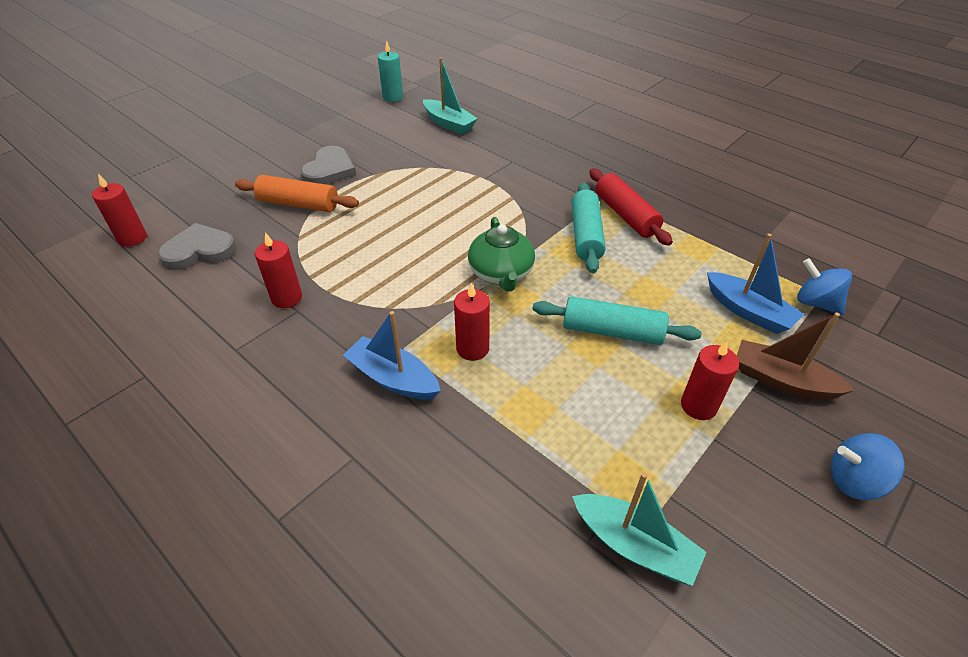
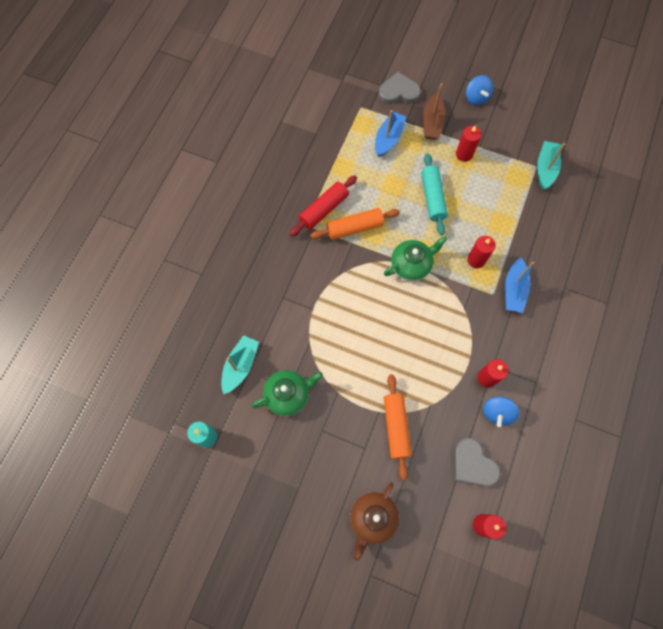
camera: 110 degrees left, 25 degrees up
grey heart [300,146,356,185] -> grey heart moved to [378,72,421,104]
turquoise rolling pin [572,182,606,273] -> orange rolling pin [310,208,400,240]
blue spinning top [797,258,852,315] -> blue spinning top moved to [483,397,519,427]
none -> green teapot [252,370,323,416]
none -> brown teapot [350,482,399,561]

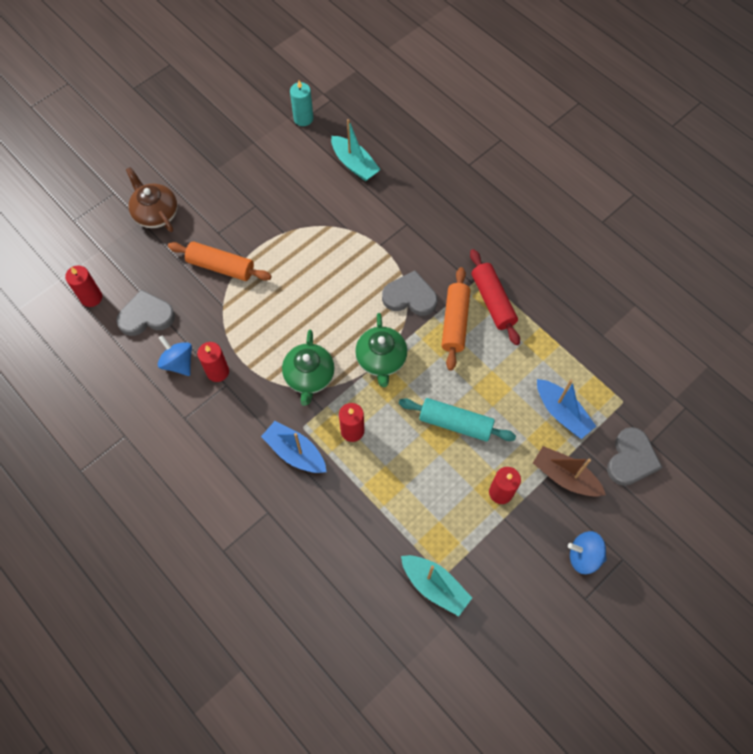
camera: 115 degrees right, 5 degrees down
green teapot [252,370,323,416] -> green teapot moved to [282,330,335,406]
none -> grey heart [382,270,437,316]

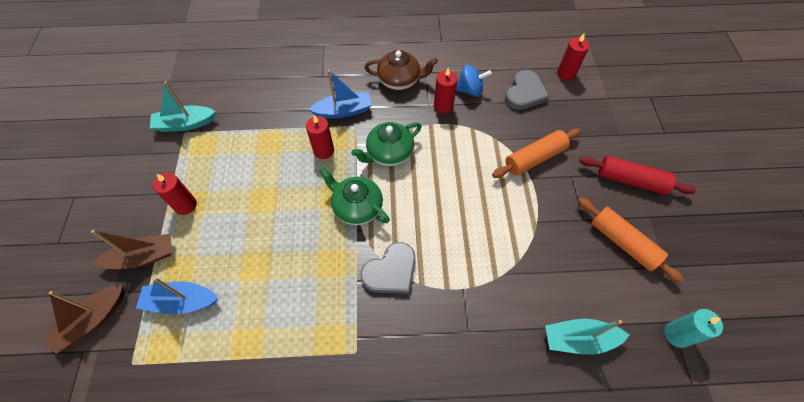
camera: 130 degrees right, 5 degrees down
brown teapot [126,167,178,232] -> brown teapot moved to [364,50,438,90]
green teapot [282,330,335,406] -> green teapot turned 75 degrees counterclockwise [351,122,422,166]
turquoise rolling pin [399,398,516,442] -> none
orange rolling pin [442,267,470,371] -> orange rolling pin moved to [578,198,684,283]
red rolling pin [470,249,520,345] -> red rolling pin moved to [579,155,696,195]
blue spinning top [568,531,607,574] -> none
grey heart [607,427,662,486] -> brown boat [44,284,124,354]

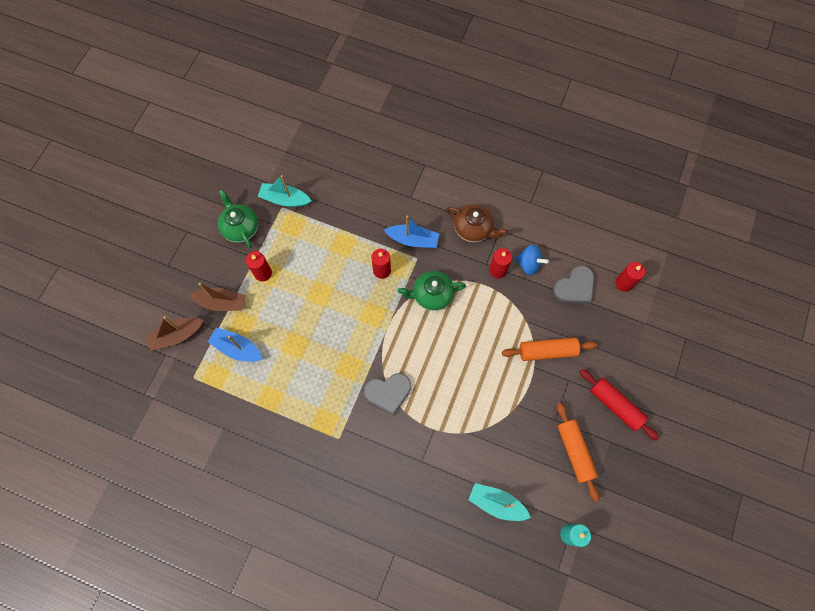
camera: 25 degrees right, 10 degrees up
green teapot [319,167,390,225] -> green teapot moved to [218,189,259,249]

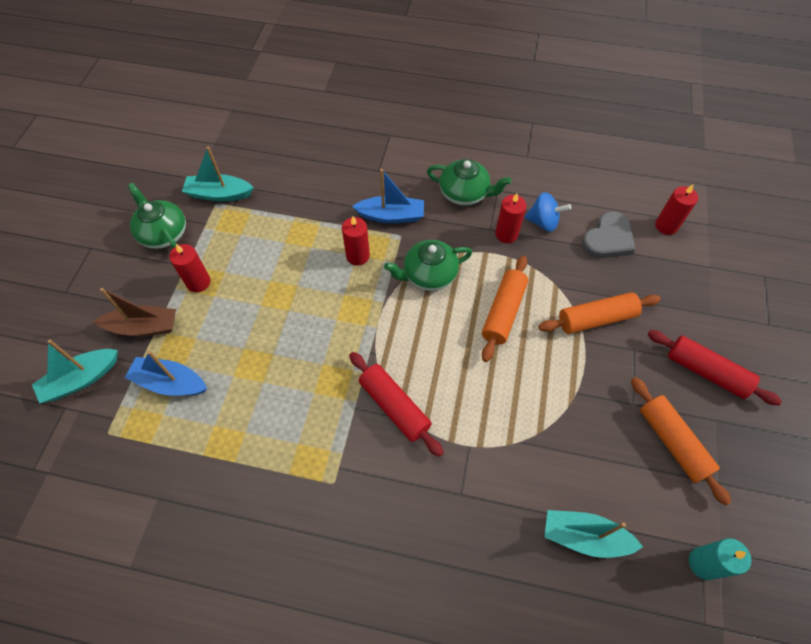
camera: 10 degrees left, 10 degrees down
brown boat [146,316,204,351] -> turquoise boat [32,340,118,403]
grey heart [364,373,411,415] -> red rolling pin [349,352,444,457]
brown teapot [446,204,508,242] -> green teapot [427,159,511,205]
none -> orange rolling pin [482,256,528,362]

